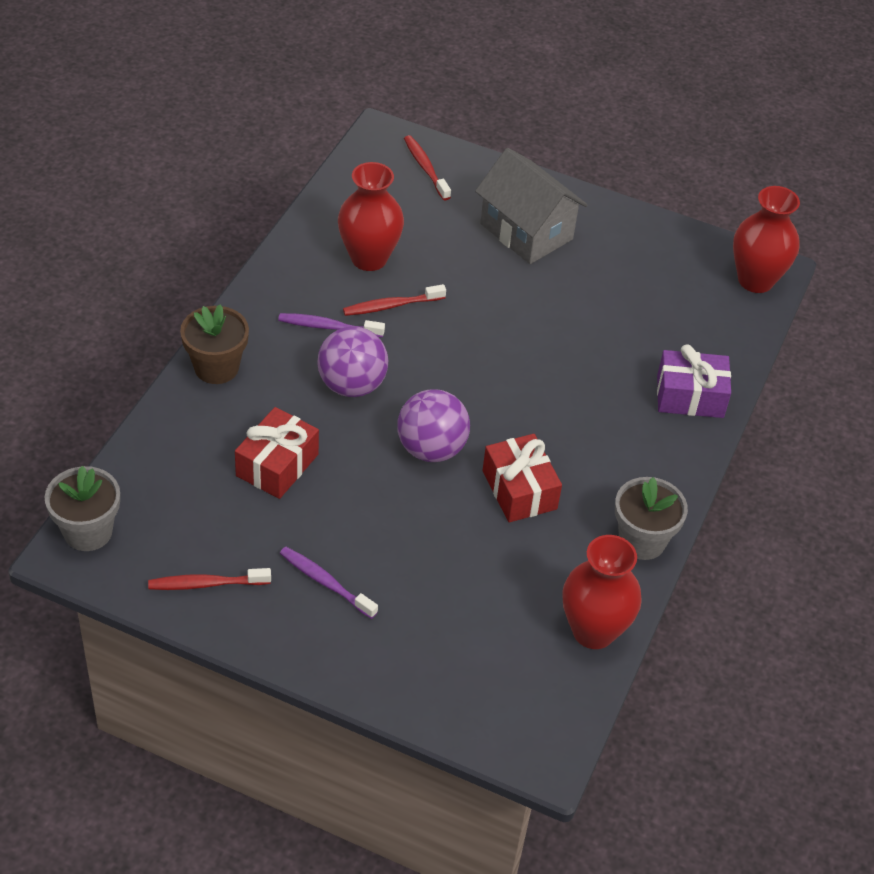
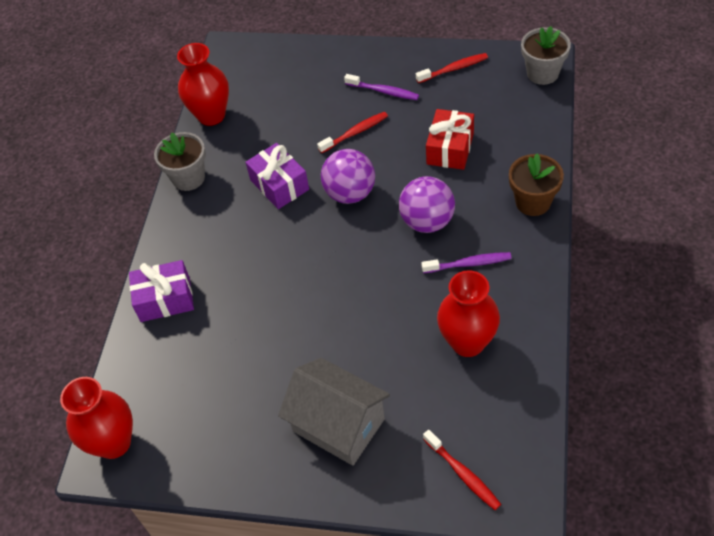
camera: 175 degrees right, 5 degrees up
red toothbrush [343,284,446,316] -> red toothbrush moved to [317,112,388,153]
red gift [482,434,562,522] -> purple gift [246,143,309,209]

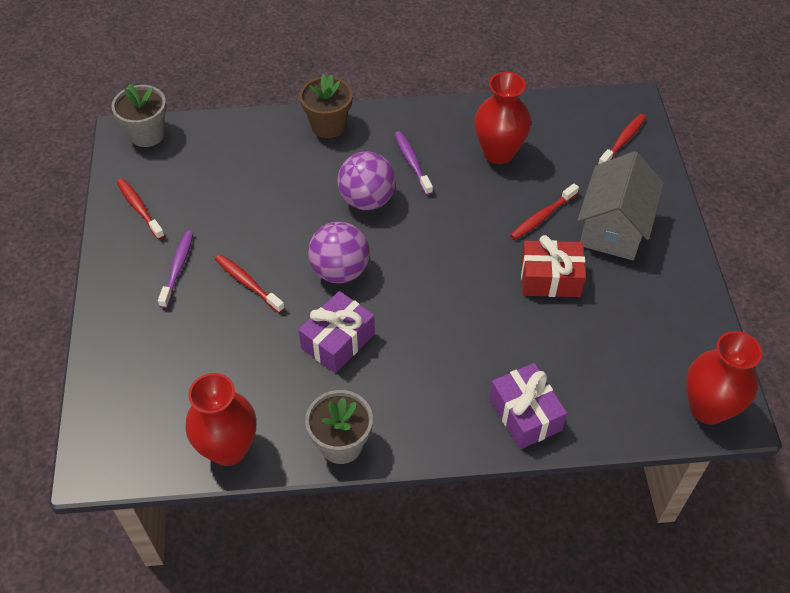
camera: 110 degrees left, 0 degrees up
red gift [426,109,474,170] -> red gift moved to [521,235,586,297]
none -> red toothbrush [510,184,579,240]

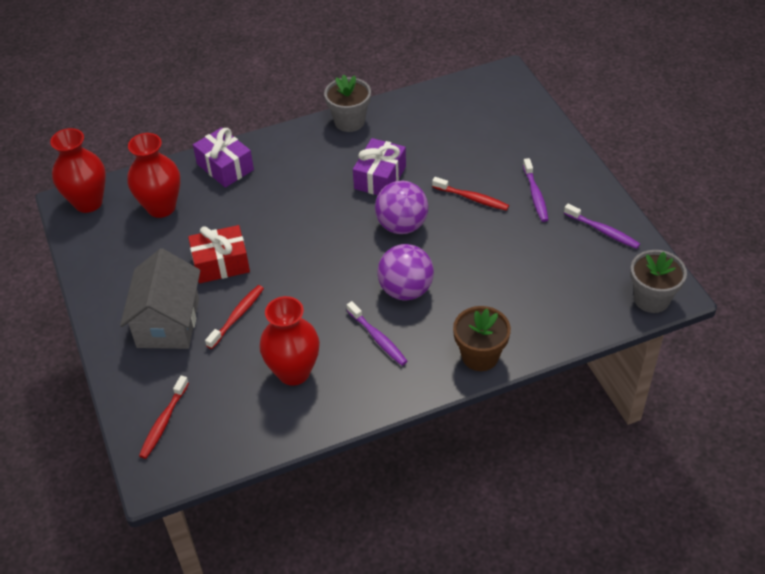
camera: 165 degrees right, 5 degrees down
red toothbrush [116,178,165,240] -> purple toothbrush [564,204,640,249]
red vase [185,373,257,466] -> red vase moved to [128,133,180,218]

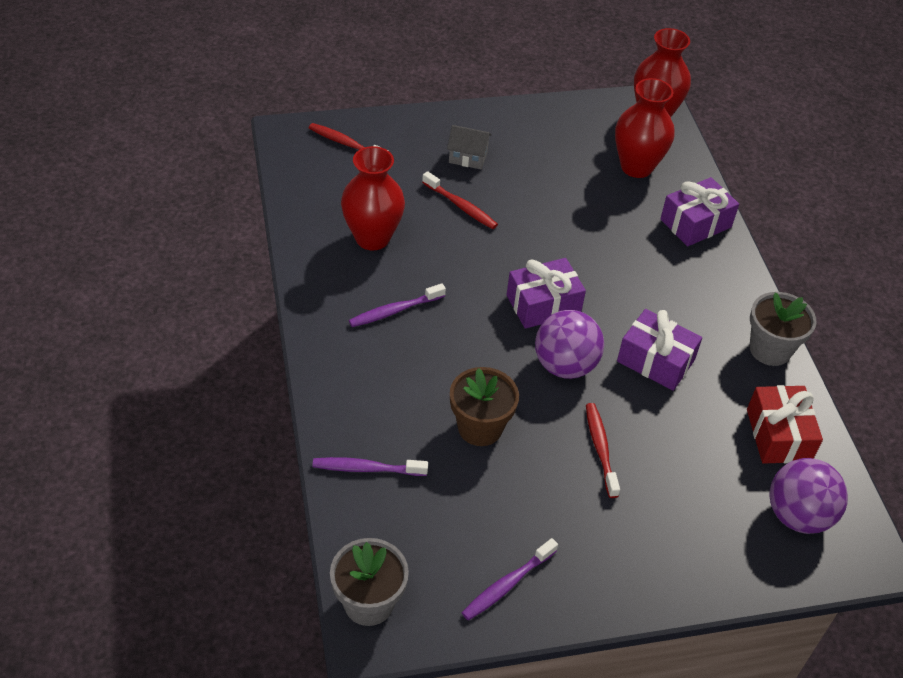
camera: 95 degrees right, 0 degrees up
grey house [120,248,200,349] -> grey house [447,125,492,169], size x0.50
red gift [188,225,250,283] -> red gift moved to [747,385,823,464]
purple ball [377,244,434,300] -> purple ball moved to [769,458,848,534]
red toothbrush [432,177,509,211] -> red toothbrush turned 135 degrees clockwise [586,403,620,498]
brown flower pot [453,306,511,371] -> brown flower pot moved to [450,367,519,446]
purple toothbrush [523,158,548,222] -> purple toothbrush moved to [312,457,428,476]
none -> purple gift [507,258,586,329]

